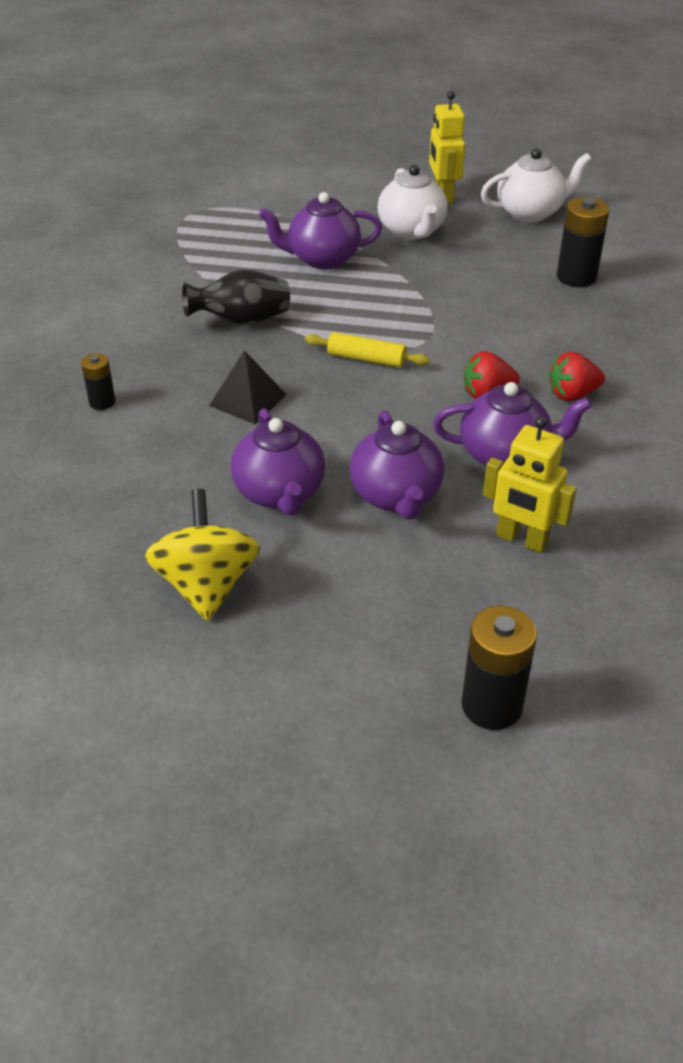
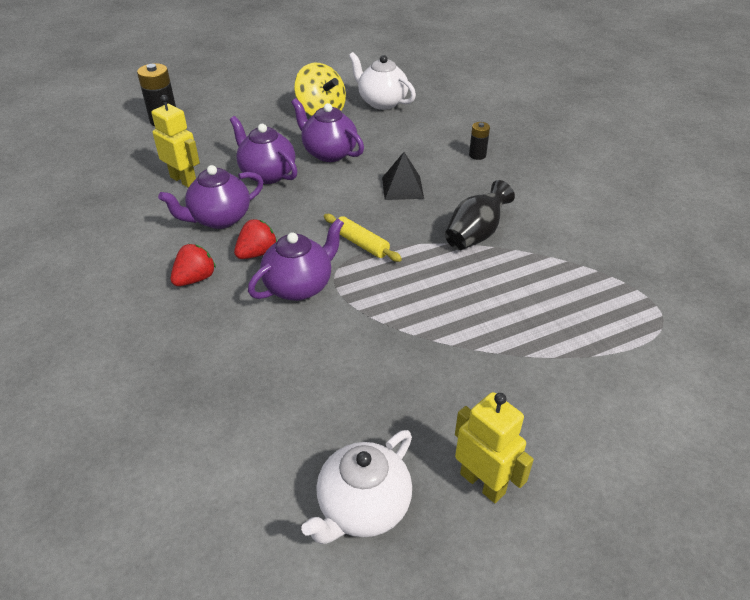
camera: 145 degrees right, 0 degrees up
purple teapot [259,192,382,269] -> purple teapot moved to [248,218,344,301]
yellow rolling pin [305,332,430,367] -> yellow rolling pin turned 60 degrees clockwise [324,214,402,262]
white teapot [378,165,448,240] -> white teapot moved to [349,52,416,110]
yellow robot [483,416,577,553] -> yellow robot turned 45 degrees clockwise [151,95,200,188]
black battery [557,197,610,287] -> none

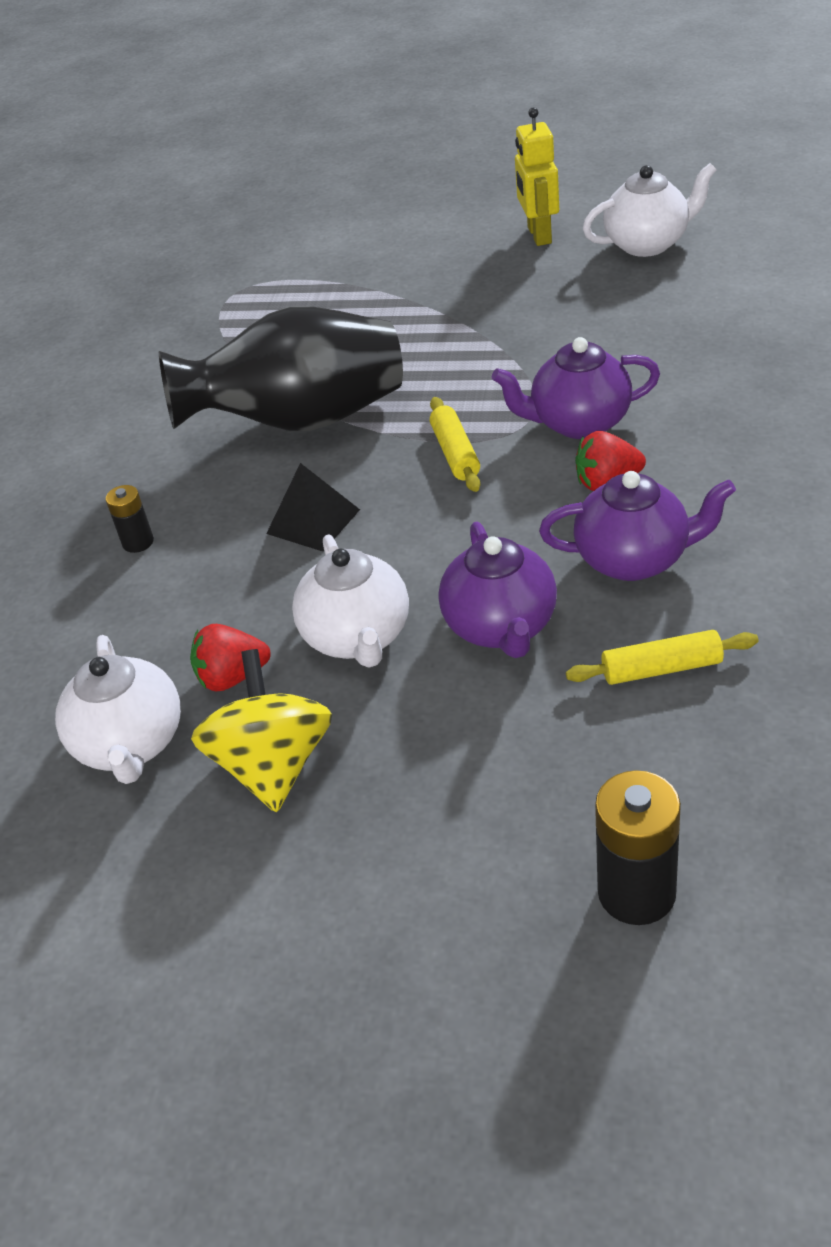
camera: 140 degrees left, 0 degrees up
yellow robot [151,95,200,188] -> yellow rolling pin [566,630,759,685]
red strawberry [171,244,216,286] -> red strawberry moved to [190,624,271,692]
purple teapot [291,98,364,162] -> white teapot [292,534,409,668]
black vase [445,180,515,250] -> black vase [159,306,403,431], size x1.81

